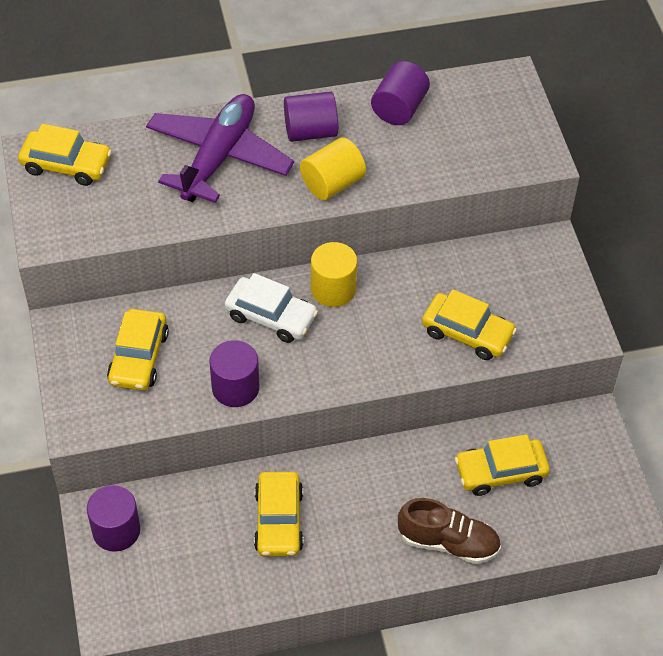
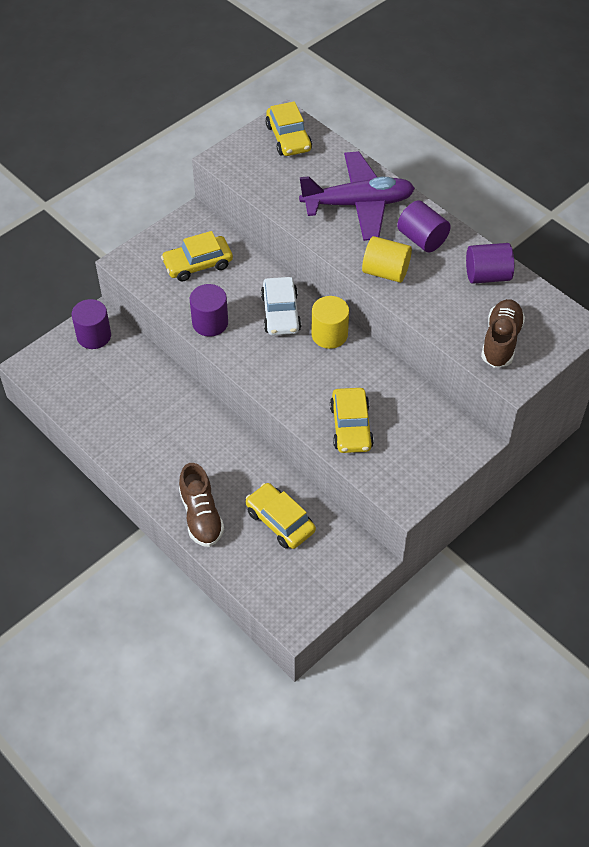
camera: 60 degrees right, 0 degrees up
yellow car [254,472,303,557] -> none
none -> brown shoe [481,299,525,368]

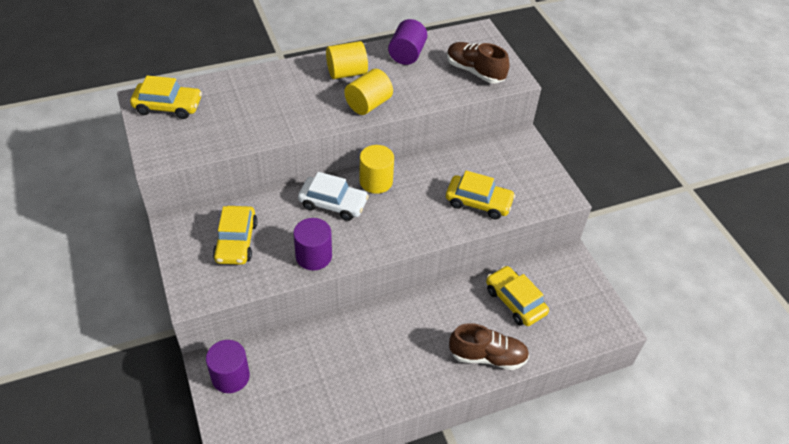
camera: 70 degrees left, 5 degrees down
yellow car [246,483,316,549] -> yellow car turned 75 degrees clockwise [486,266,549,326]
purple plane [299,151,415,241] -> none
purple cylinder [397,200,451,252] -> yellow cylinder [326,41,368,79]

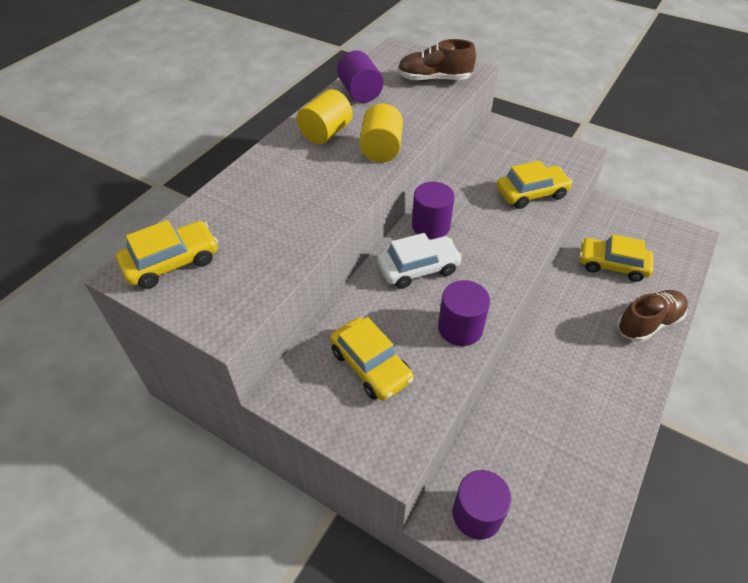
camera: 35 degrees left, 0 degrees up
yellow cylinder [359,145,394,194] -> purple cylinder [412,182,455,239]

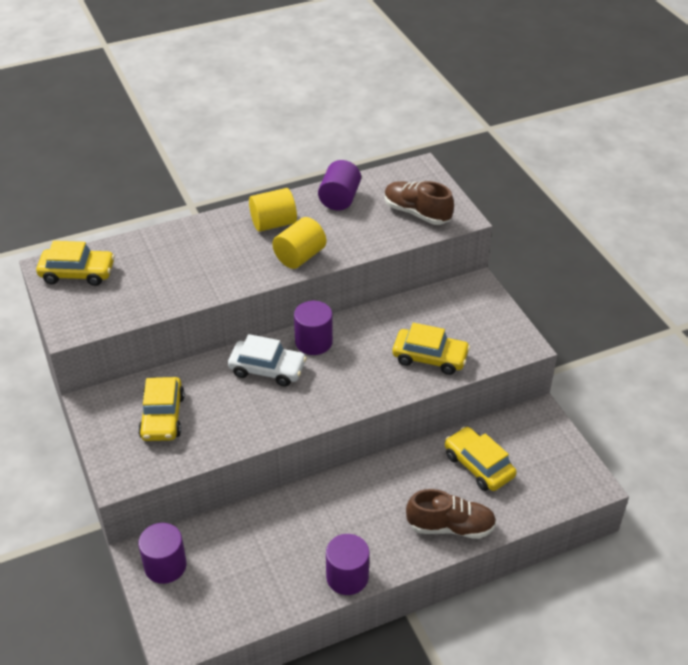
camera: 35 degrees right, 5 degrees down
purple cylinder [438,280,490,346] -> purple cylinder moved to [326,534,369,595]

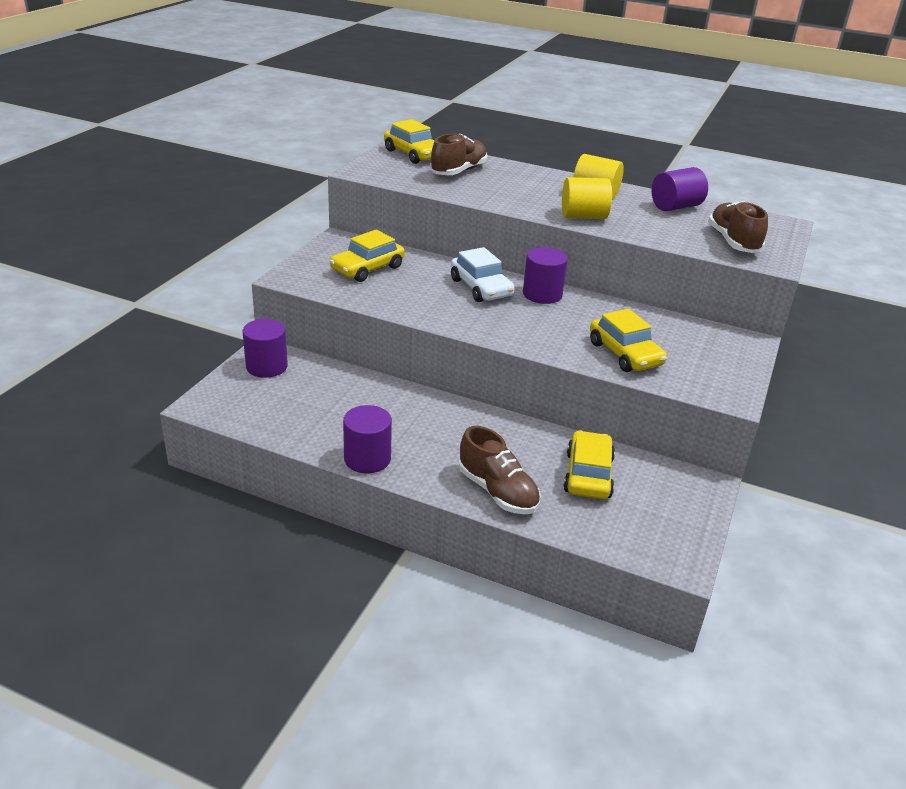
camera: 45 degrees right, 10 degrees down
none -> brown shoe [430,134,488,175]

